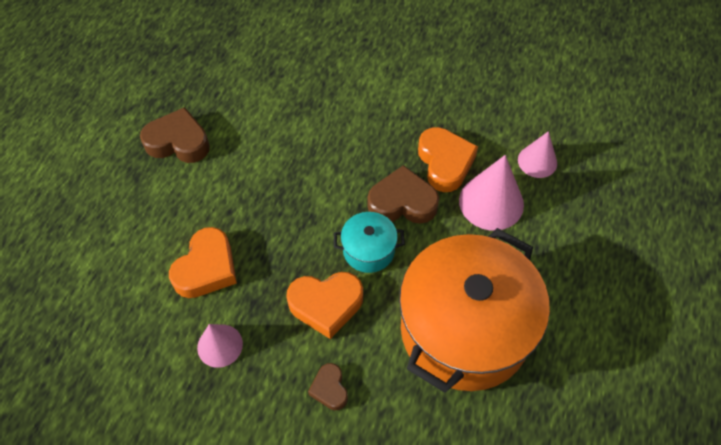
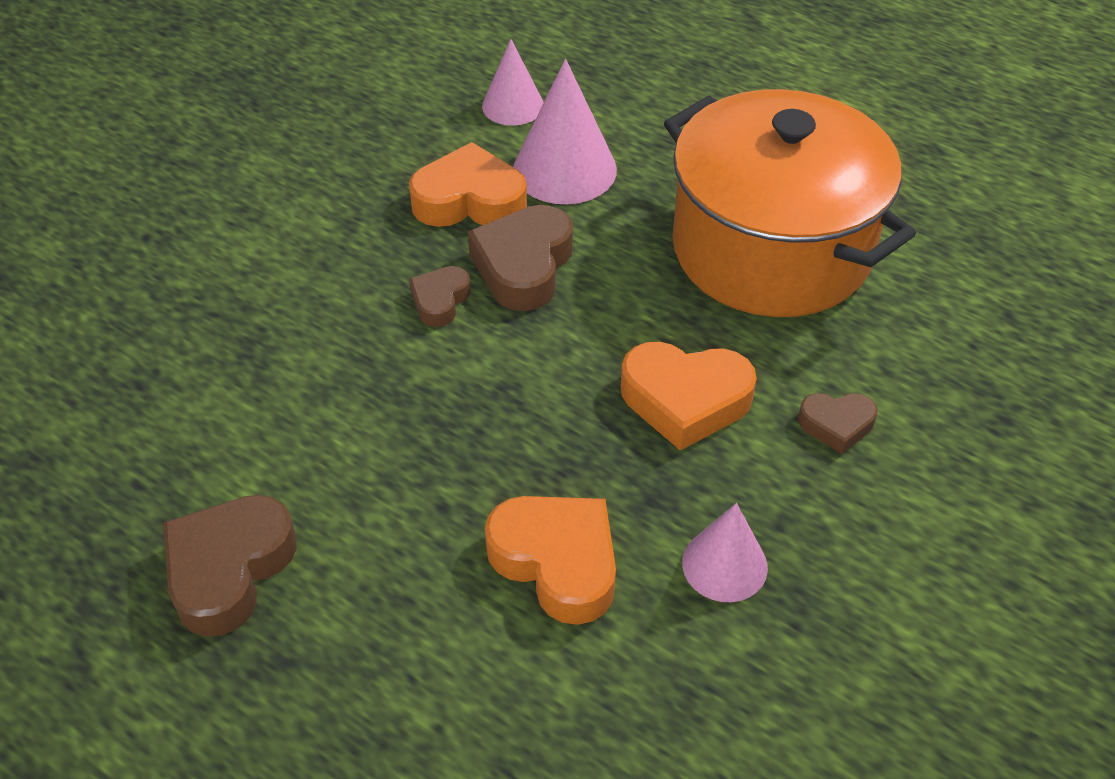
camera: 75 degrees left, 10 degrees down
orange heart [286,272,363,339] -> orange heart turned 90 degrees clockwise [621,342,757,451]
turquoise pot [334,212,405,273] -> none
none -> brown heart [409,266,471,327]

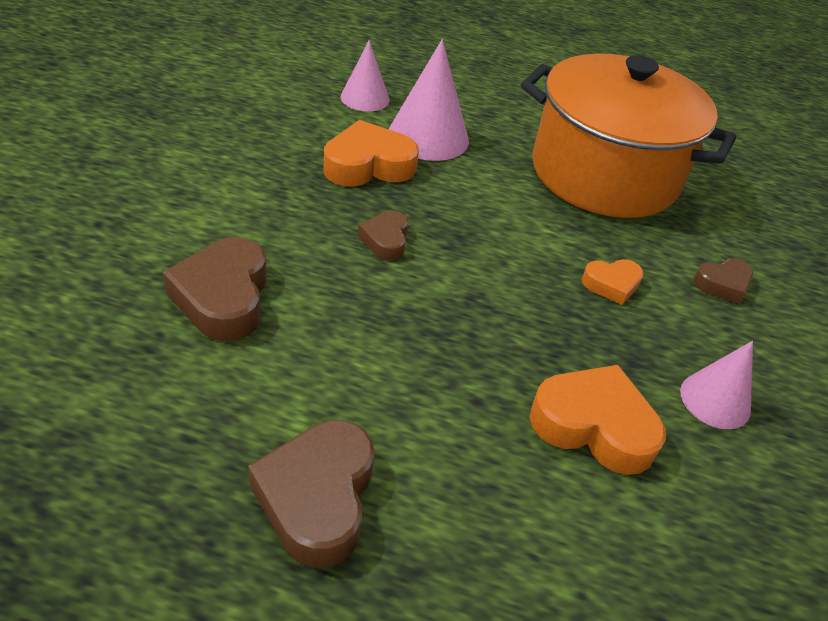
camera: 25 degrees left, 5 degrees down
brown heart [468,205,573,311] -> brown heart moved to [163,237,267,341]
orange heart [621,342,757,451] -> orange heart [582,259,644,305], size x0.56

